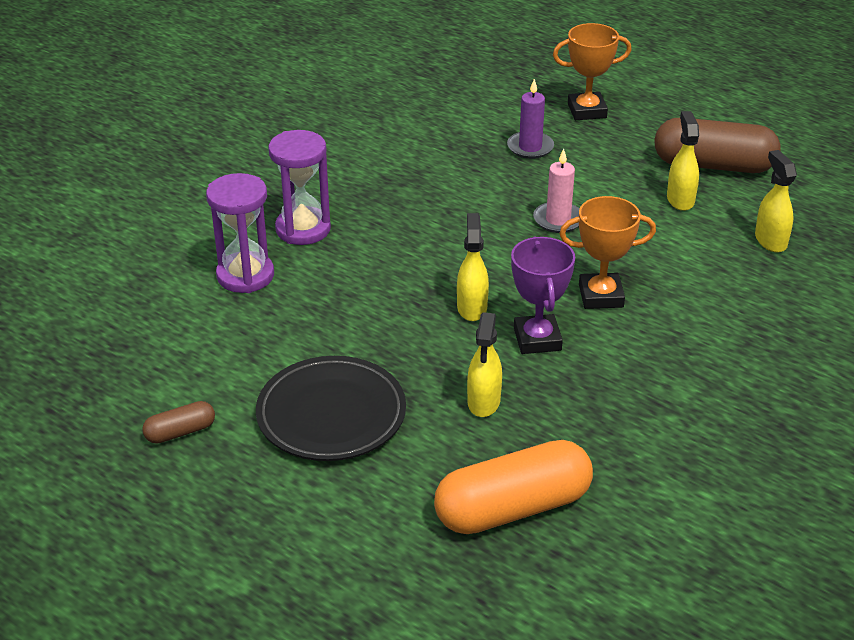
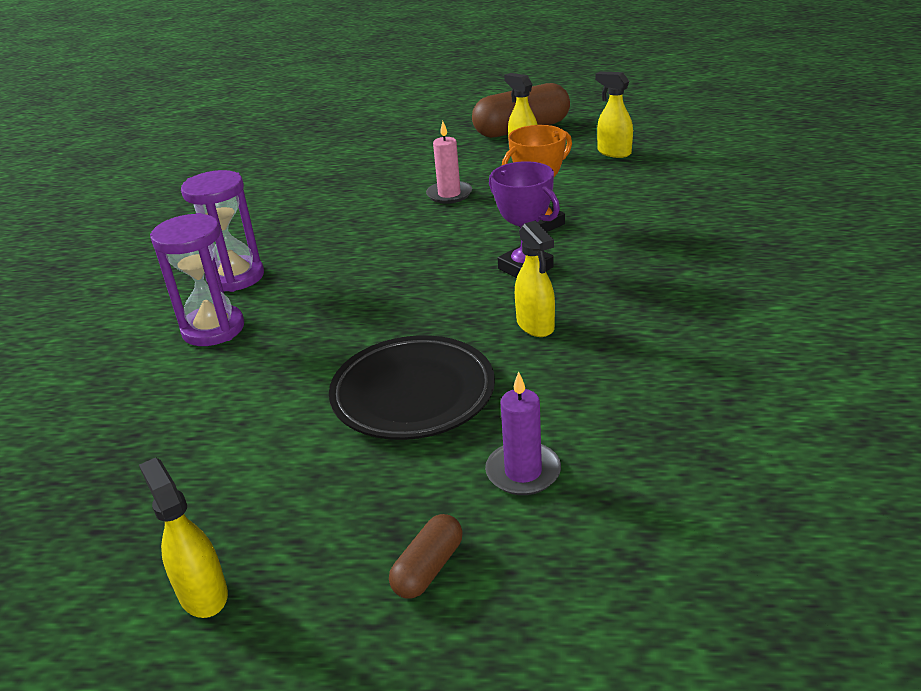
camera: 30 degrees left, 5 degrees down
brown capsule [142,401,215,444] -> brown capsule moved to [389,514,463,599]
orange capsule [434,440,593,534] -> none
yellow spray bottle [457,213,489,321] -> yellow spray bottle moved to [139,458,228,618]
purple candle [507,79,554,159] -> purple candle moved to [485,372,561,495]
orange trophy [553,23,632,120] -> none

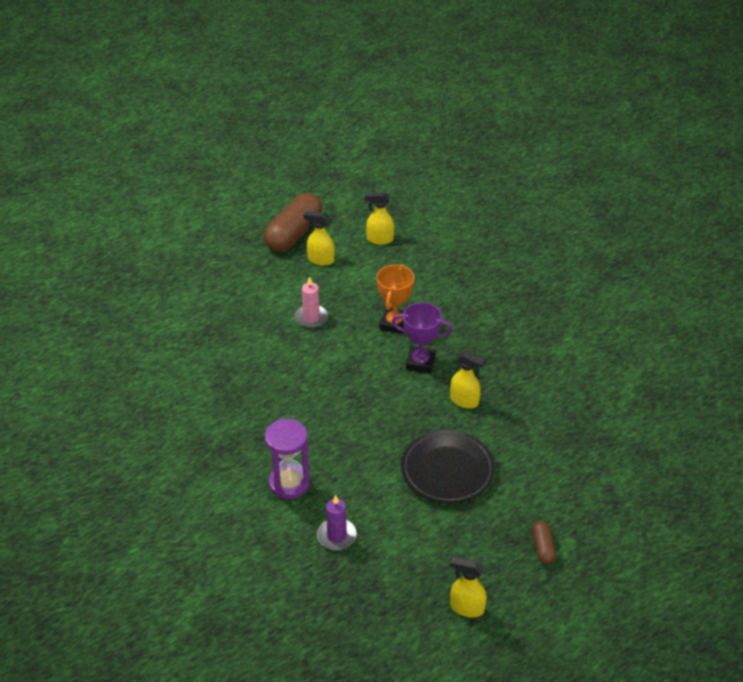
camera: 40 degrees left, 10 degrees up
purple hourglass [181,170,264,292] -> none
purple candle [485,372,561,495] -> purple candle moved to [317,495,357,550]

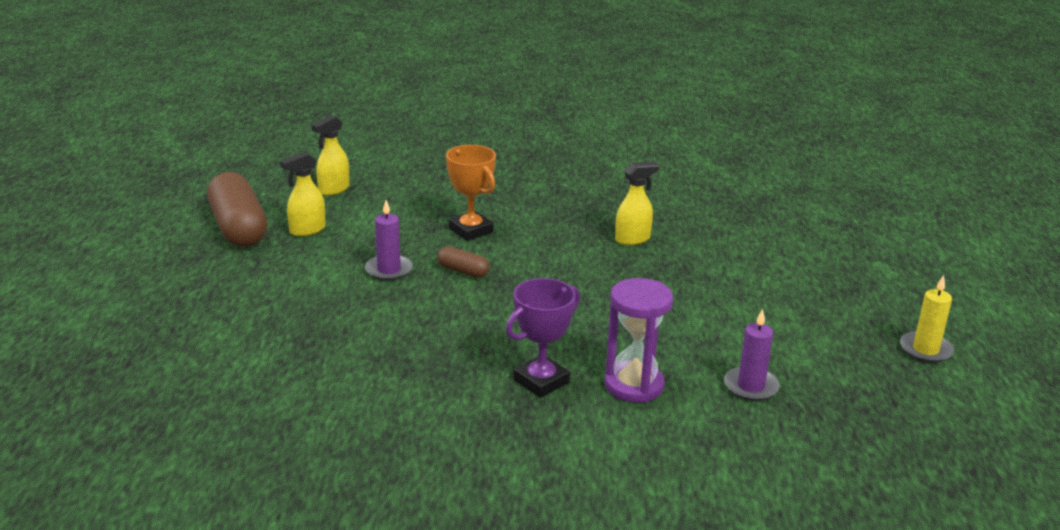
camera: 55 degrees left, 15 degrees down
pink candle [294,276,328,328] -> purple candle [365,200,413,281]
purple trophy [392,302,453,373] -> purple trophy moved to [506,278,580,398]
black plate [401,430,495,504] -> none
yellow spray bottle [450,556,487,617] -> yellow candle [900,275,954,363]
brown capsule [532,521,557,564] -> brown capsule moved to [437,246,489,278]

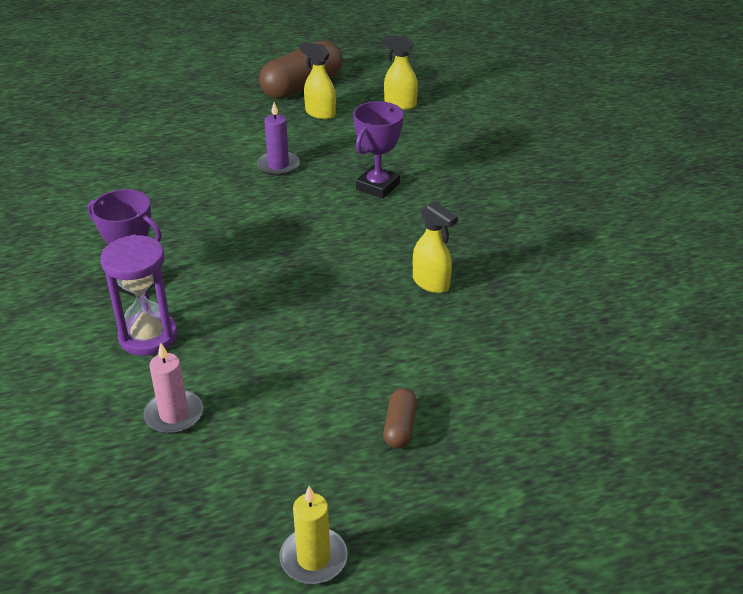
camera: 70 degrees right, 10 degrees up
brown capsule [437,246,489,278] -> brown capsule moved to [383,388,417,448]
orange trophy [446,145,496,241] -> purple trophy [353,101,404,198]
purple candle [724,309,780,401] -> pink candle [143,343,203,434]

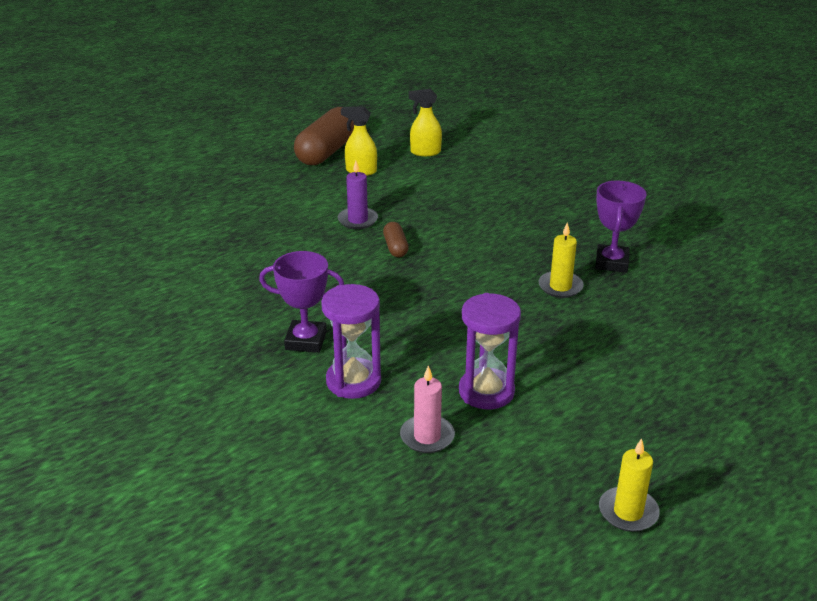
camera: 20 degrees left, 5 degrees down
purple trophy [353,101,404,198] -> purple trophy moved to [595,181,647,273]
brown capsule [383,388,417,448] -> brown capsule moved to [383,222,409,257]
yellow spray bottle [413,201,458,293] -> yellow candle [538,222,584,298]
none -> purple hourglass [459,293,521,409]

